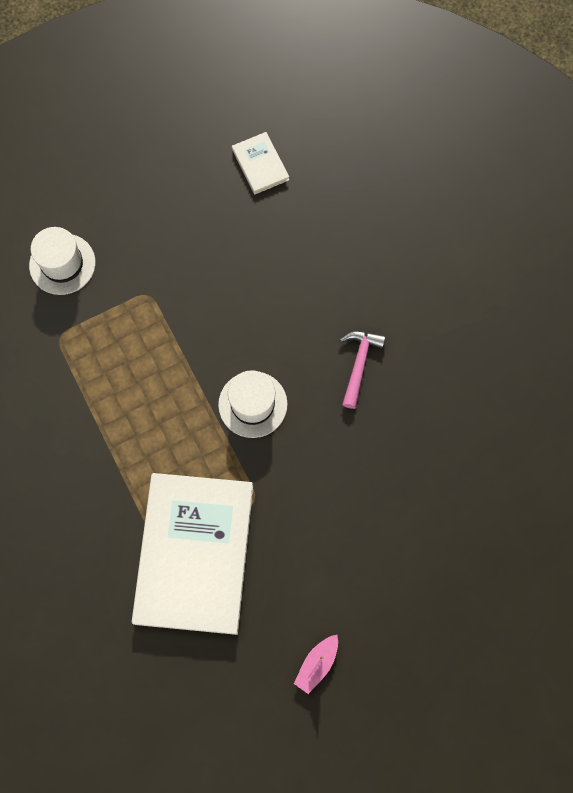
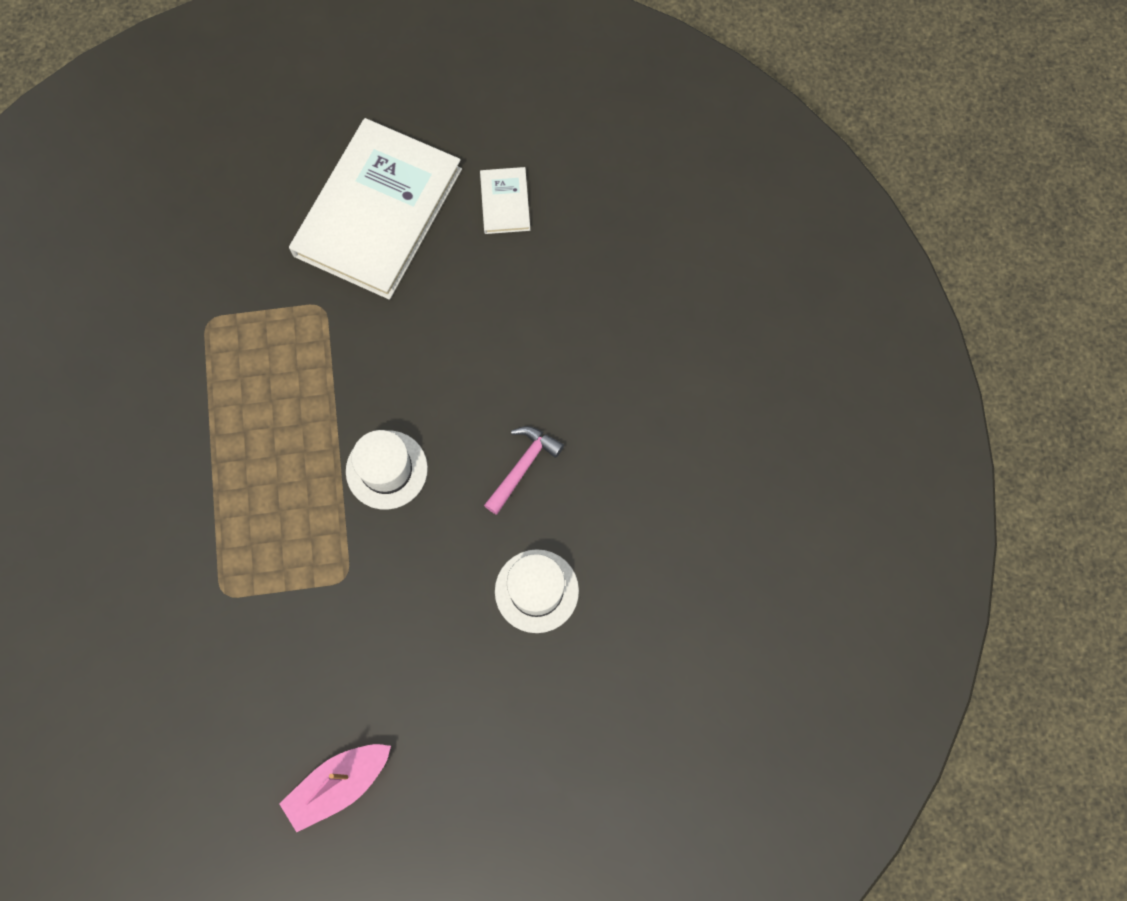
camera: 20 degrees right, 0 degrees up
white hat [29,227,96,295] -> white hat moved to [495,549,579,633]
white book [132,473,253,635] -> white book moved to [289,118,462,300]
pink boat [294,635,338,694] -> pink boat [279,744,391,832], size x1.59

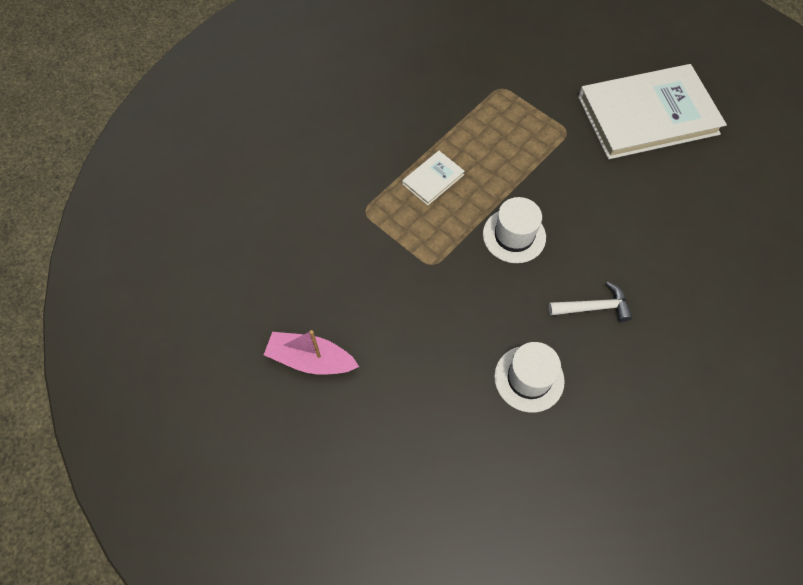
camera: 50 degrees right, 10 degrees down
white book [480,167,530,234] -> white book moved to [402,151,464,205]
pink hammer [484,426,564,515] -> white hammer [548,281,632,322]

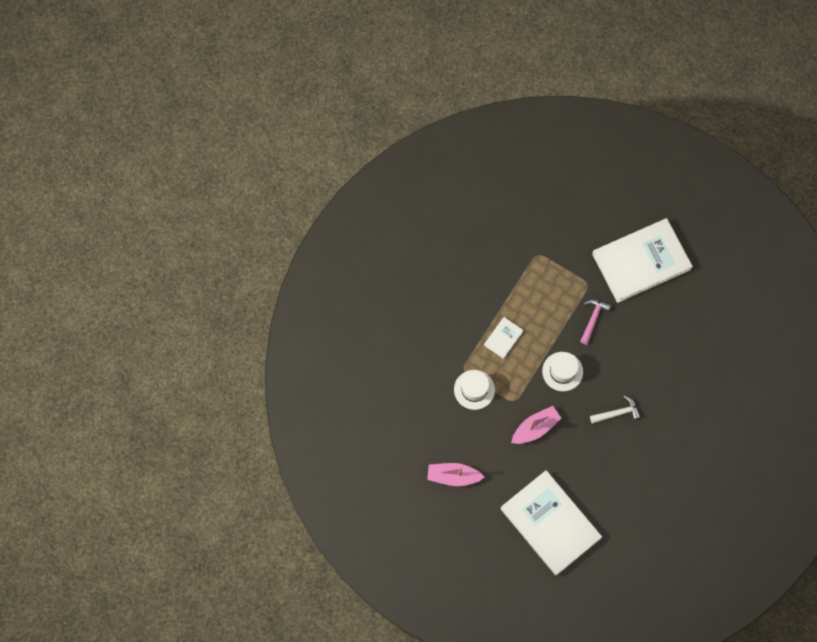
camera: 10 degrees left, 10 degrees up
white hat [494,342,565,413] -> white hat moved to [454,370,495,410]
none -> white book [501,470,602,576]
none -> pink boat [511,406,561,444]
none -> pink hammer [580,299,611,345]

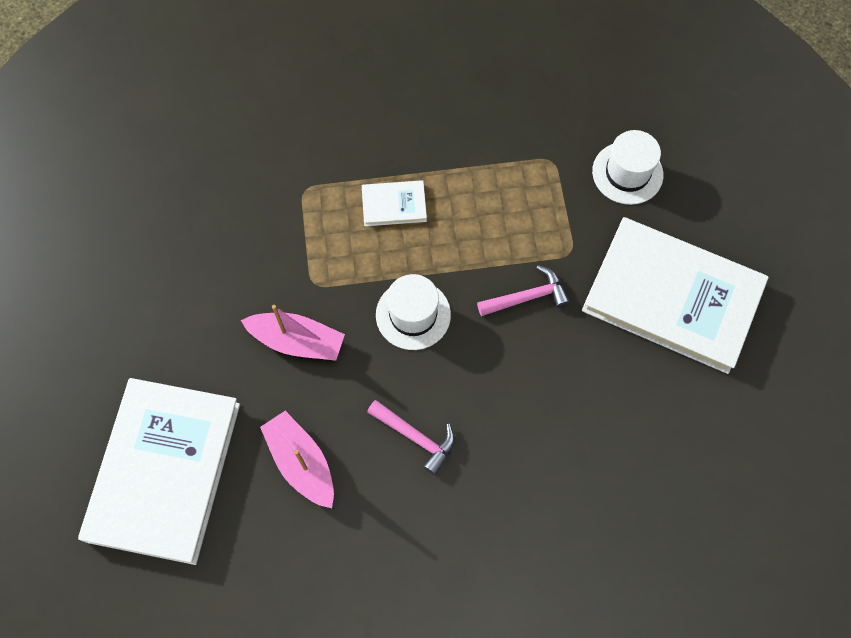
camera: 50 degrees right, 5 degrees down
pink boat [427,463,484,486] -> pink boat moved to [260,411,334,508]
white hat [454,370,495,410] -> white hat moved to [592,130,663,205]
white hammer [590,395,641,424] -> pink hammer [367,400,455,475]

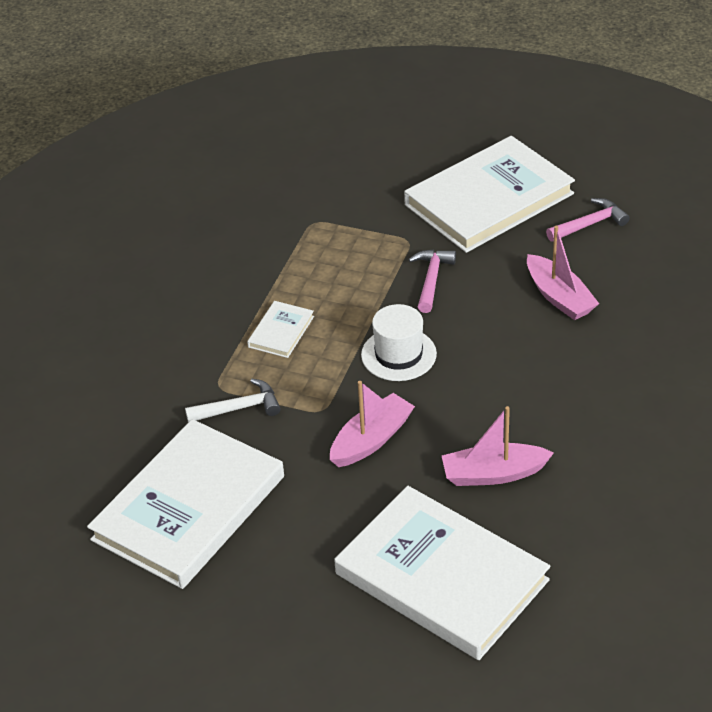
camera: 60 degrees left, 25 degrees down
pink hammer [367,400,455,475] -> pink hammer moved to [546,198,630,242]
white hat [592,130,663,205] -> none
none -> white book [87,419,284,589]
none -> white hammer [185,379,281,422]
none -> pink boat [527,226,599,320]

